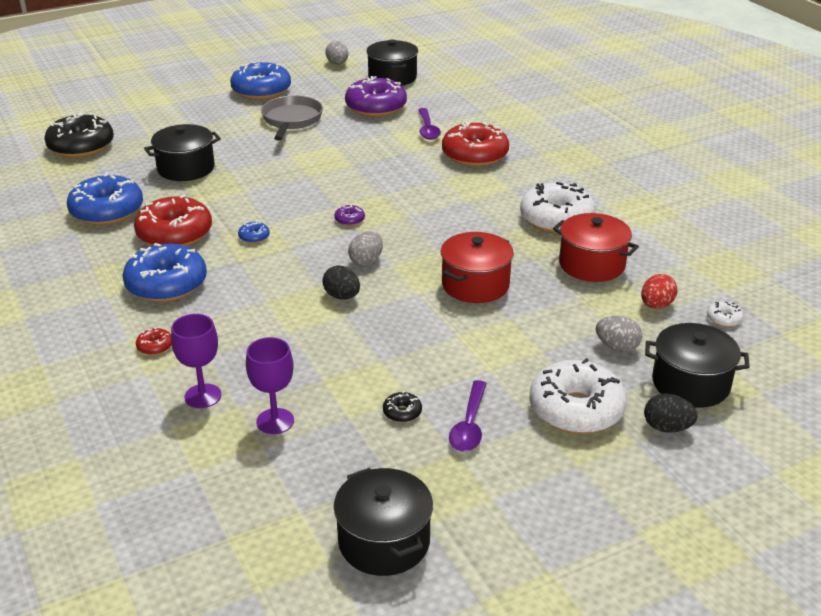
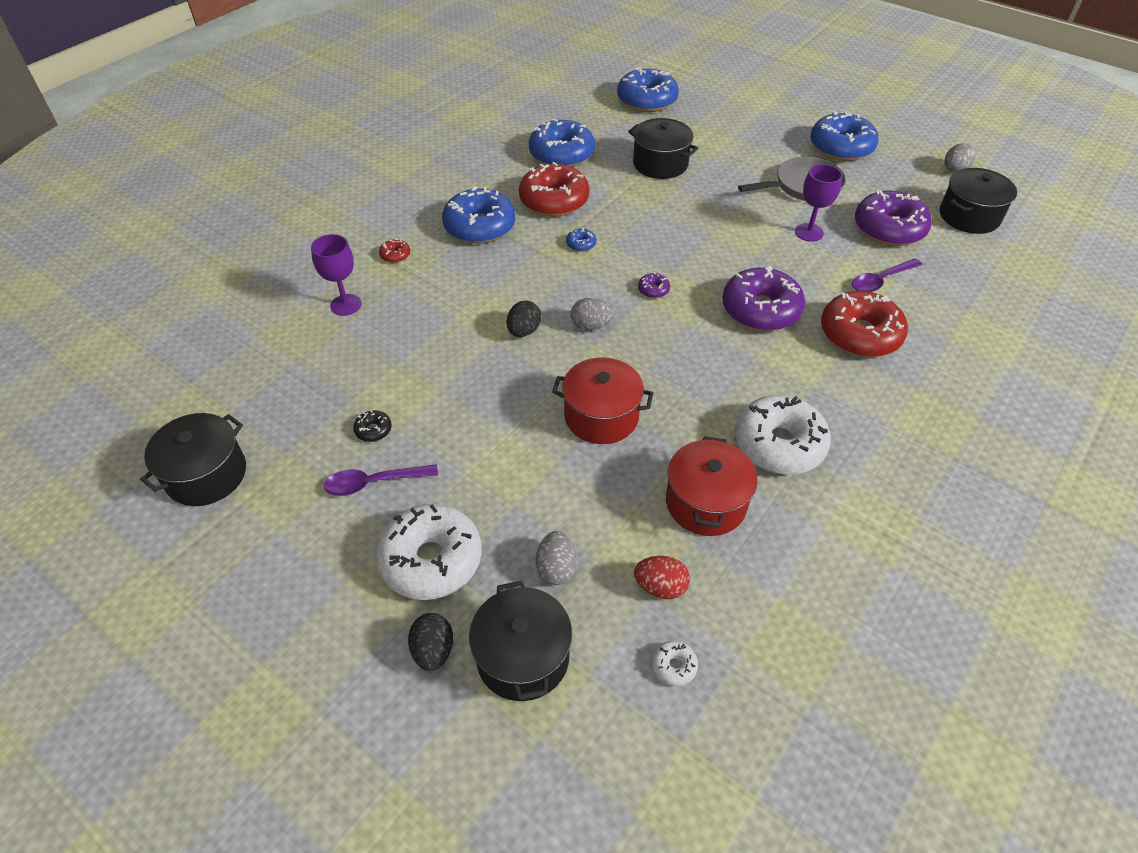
camera: 65 degrees right, 15 degrees up
black donut [44,113,114,158] -> blue donut [617,67,679,112]
purple goblet [246,337,294,434] -> purple goblet moved to [795,164,842,242]
none -> purple donut [722,266,805,331]

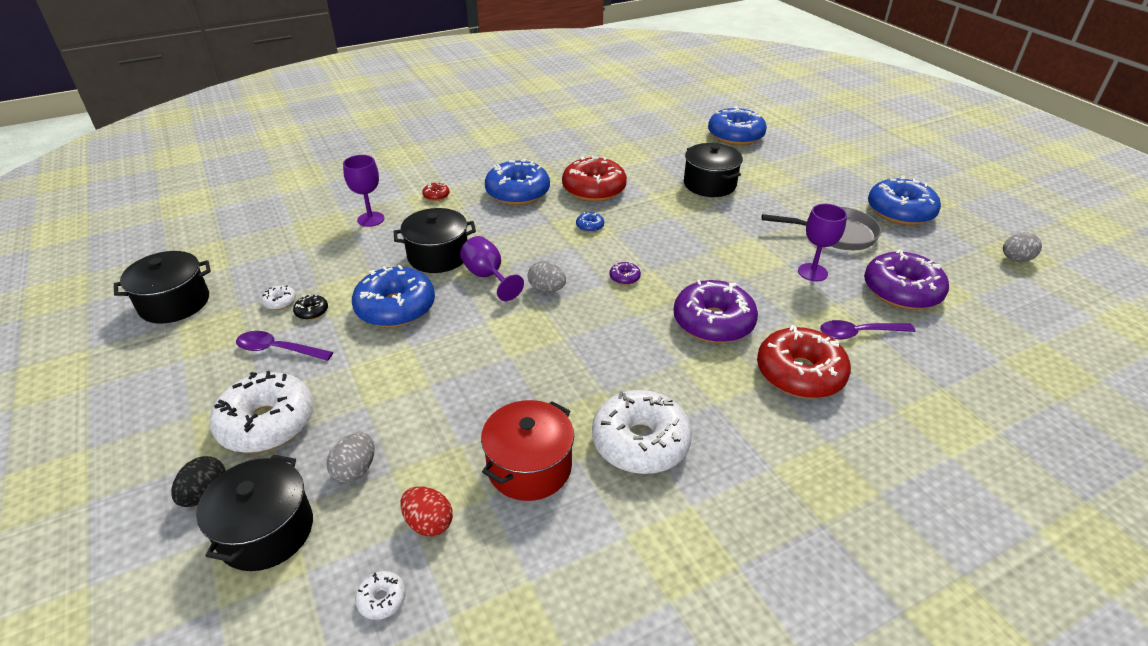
camera: 25 degrees right, 10 degrees down
black egg [507,301,541,337] -> purple goblet [460,236,524,301]
blue donut [529,119,595,167] -> blue donut moved to [352,265,435,328]
red pot [552,357,653,444] -> none
black pot [940,168,1017,234] -> black pot moved to [394,208,476,273]
none -> white donut [261,285,296,310]

